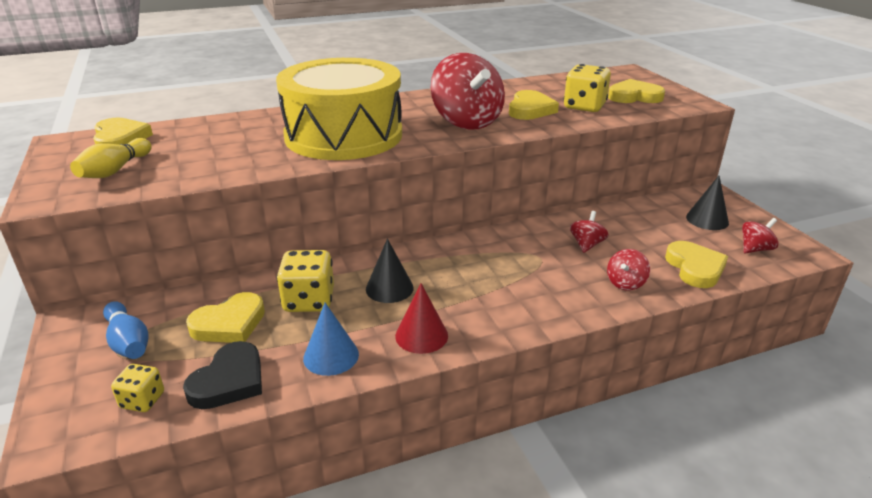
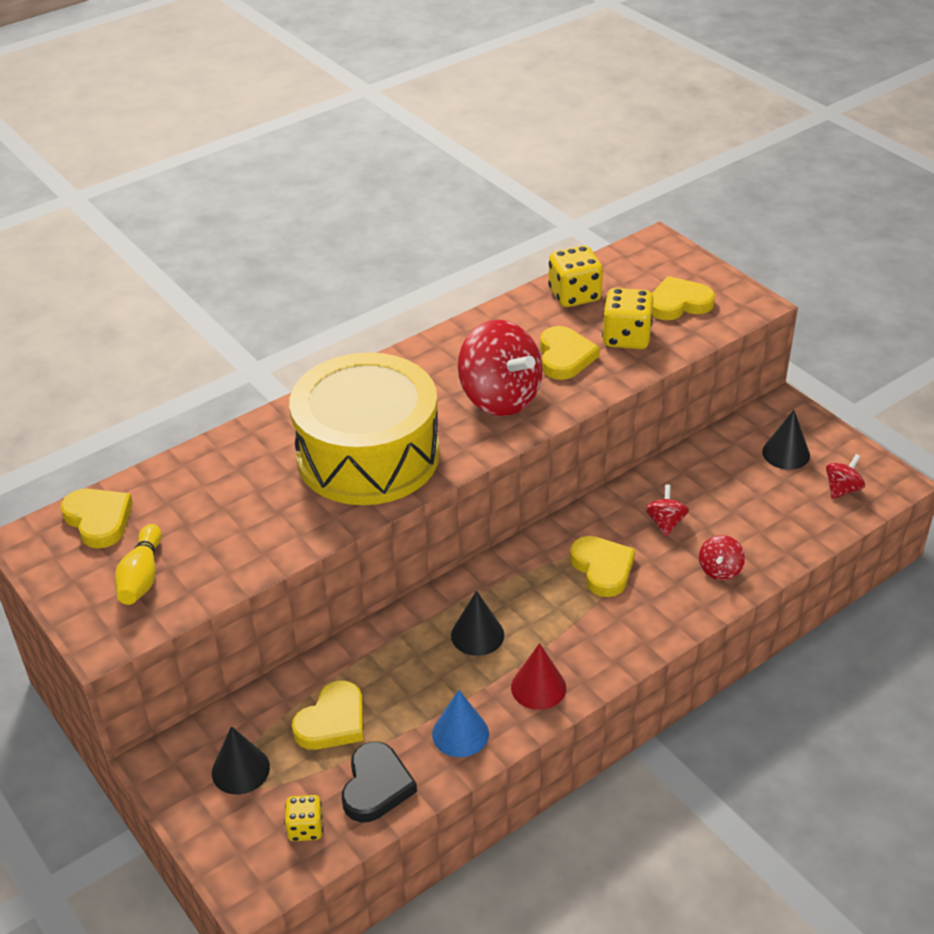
camera: 15 degrees left, 10 degrees up
blue bowling pin [103,301,149,359] -> black cone [212,726,270,795]
yellow dice [277,250,334,312] -> yellow dice moved to [548,246,603,307]
yellow heart [665,241,728,288] -> yellow heart moved to [570,536,635,597]

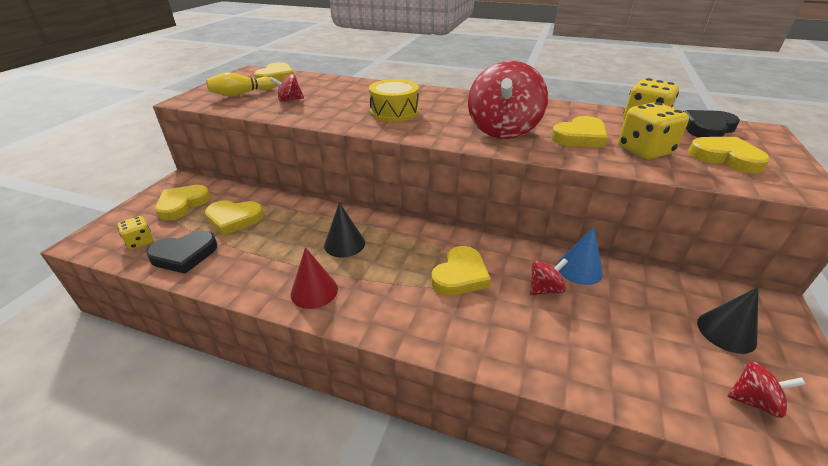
camera: 55 degrees right, 5 degrees down
black cone [212,726,270,795] -> yellow heart [155,185,211,220]
yellow drum [289,352,440,505] -> yellow drum [369,79,419,122], size x0.49
blue cone [432,690,489,757] -> blue cone moved to [557,226,603,285]
red spinning top [699,535,745,580] -> red spinning top moved to [270,74,304,102]
none -> black heart [683,110,740,138]

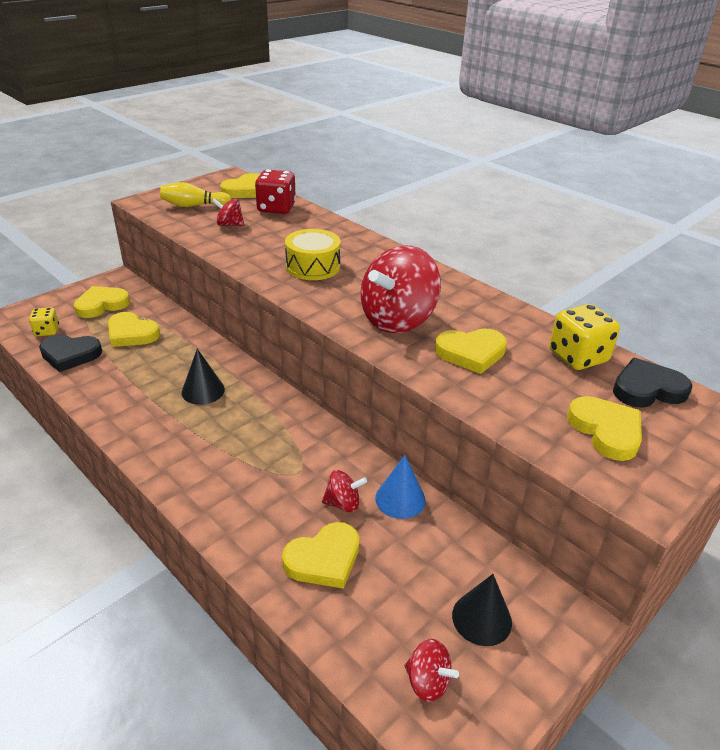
camera: 25 degrees right, 0 degrees up
red cone [291,247,338,309] -> none
yellow heart [431,246,491,296] -> yellow heart moved to [282,522,359,589]
yellow dice [618,102,689,159] -> none
none -> red dice [255,169,296,214]

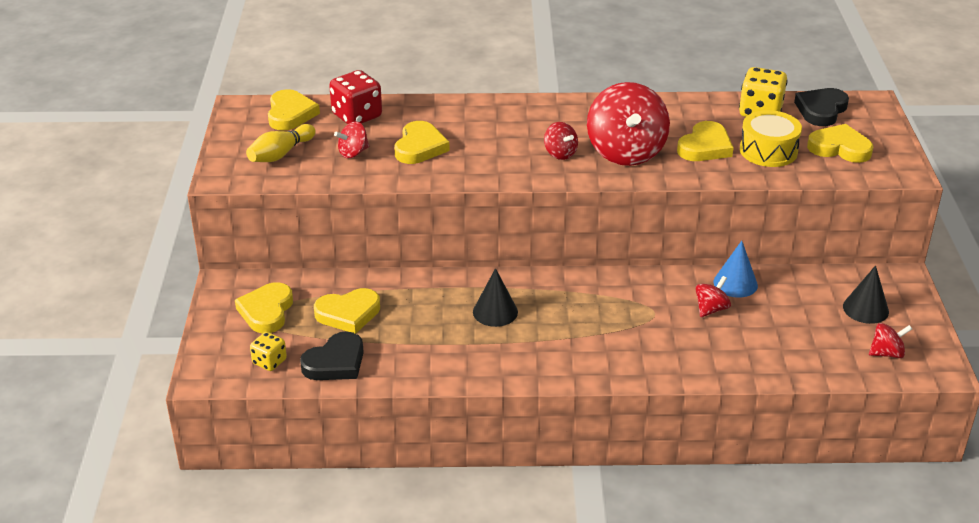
camera: 45 degrees left, 0 degrees up
yellow heart [282,522,359,589] -> yellow heart moved to [394,121,450,164]
yellow drum [285,229,341,280] -> yellow drum moved to [740,110,802,167]
none -> red spinning top [544,122,578,160]

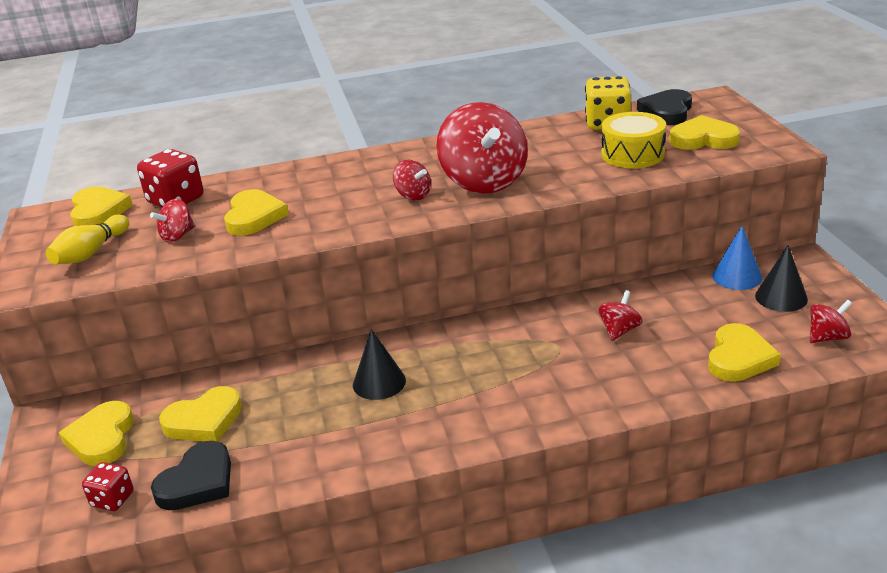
camera: 10 degrees left, 5 degrees down
yellow dice [250,332,287,371] -> red dice [82,462,134,511]
yellow heart [677,121,734,161] -> yellow heart moved to [708,323,781,382]
blue cone [713,241,758,298] -> blue cone moved to [712,226,762,290]

